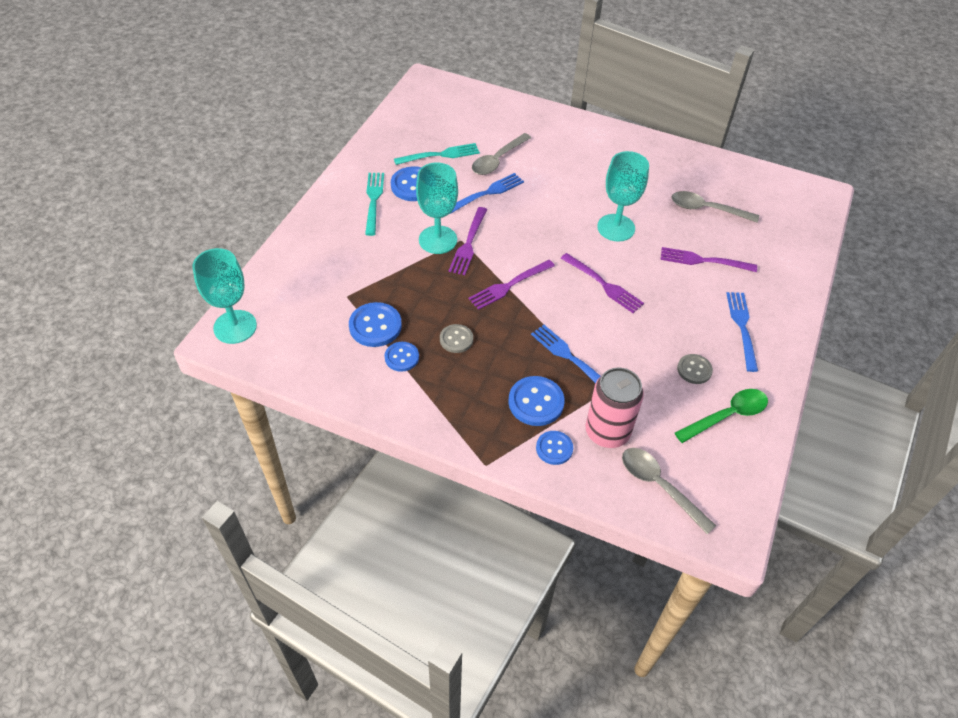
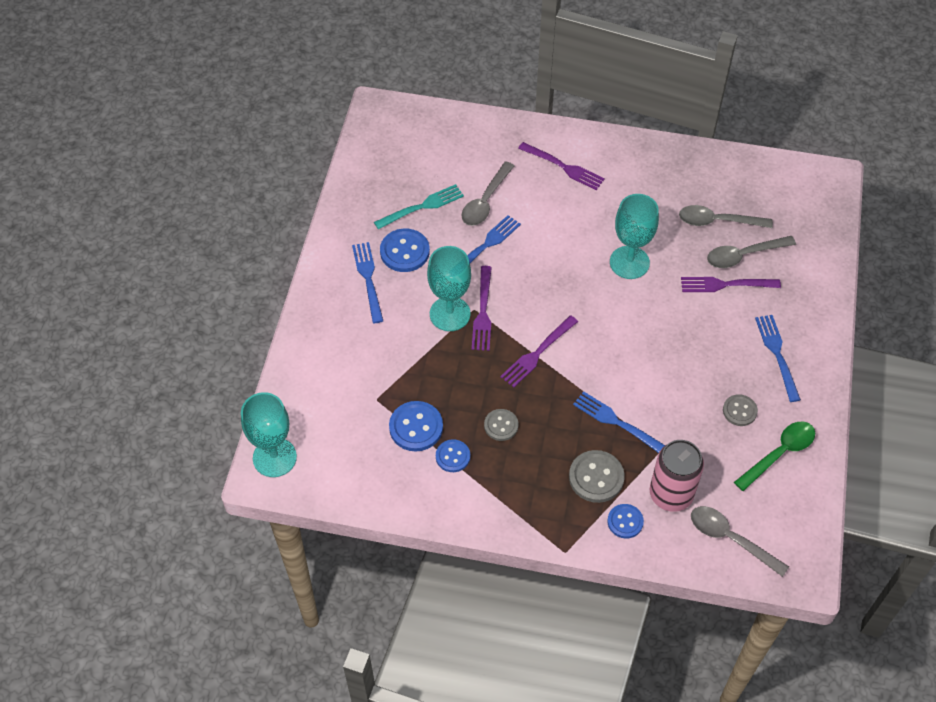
camera: 10 degrees left, 5 degrees up
turquoise fork [365,173,384,236] -> blue fork [352,242,383,323]
blue button [508,376,565,426] -> grey button [569,450,625,503]
purple fork [561,253,644,313] -> purple fork moved to [518,142,605,190]
none -> grey spoon [707,236,796,268]

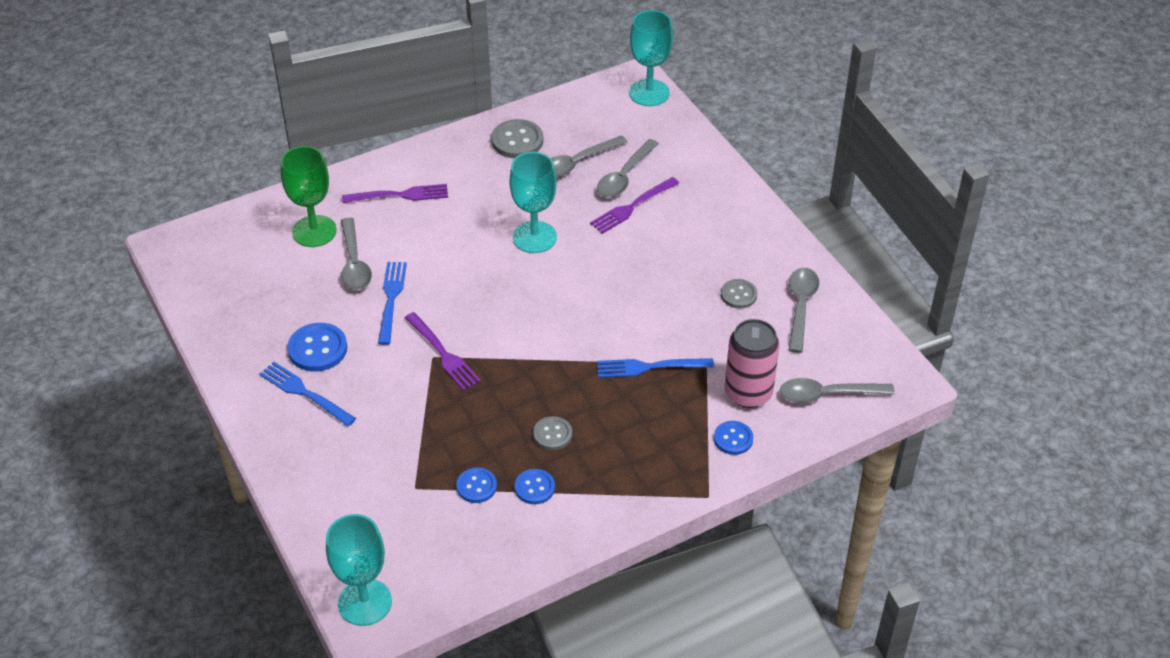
camera: 40 degrees left, 10 degrees down
turquoise fork [374,184,464,229] -> none
blue button [389,401,443,451] -> blue button [456,468,497,503], size x0.64
turquoise goblet [427,246,471,331] -> turquoise goblet moved to [629,10,673,106]
purple fork [500,315,578,388] -> none
grey button [569,450,625,503] -> grey button moved to [491,119,543,158]
green spoon [734,421,815,491] -> grey spoon [789,268,819,353]
blue fork [755,315,801,402] -> none
none -> green goblet [281,146,337,247]

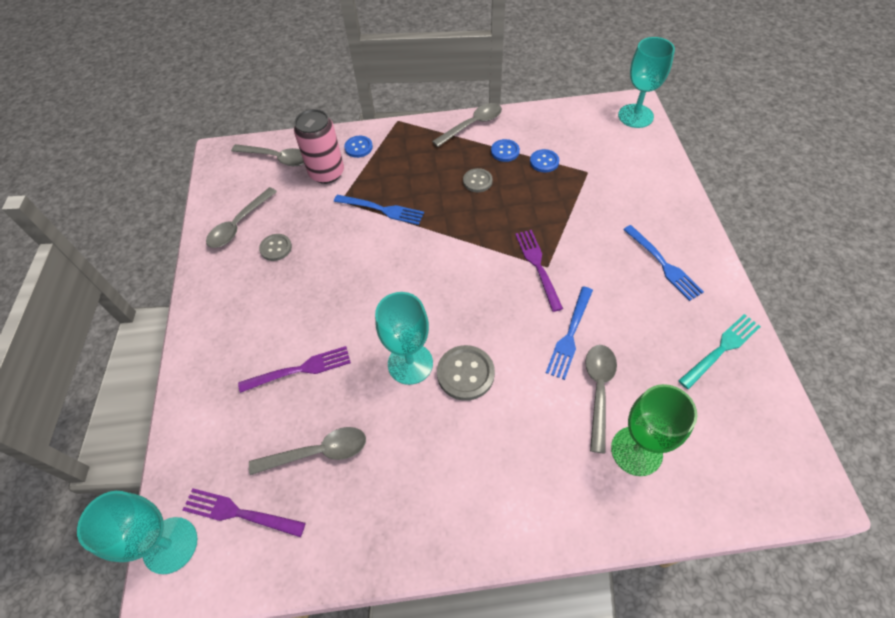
camera: 155 degrees left, 10 degrees up
blue button [287,323,347,371] -> none
purple fork [342,184,448,203] -> purple fork moved to [183,488,306,537]
grey button [491,119,543,158] -> grey button moved to [437,345,495,401]
grey spoon [597,139,659,198] -> grey spoon moved to [432,103,502,147]
none -> turquoise fork [678,314,761,389]

